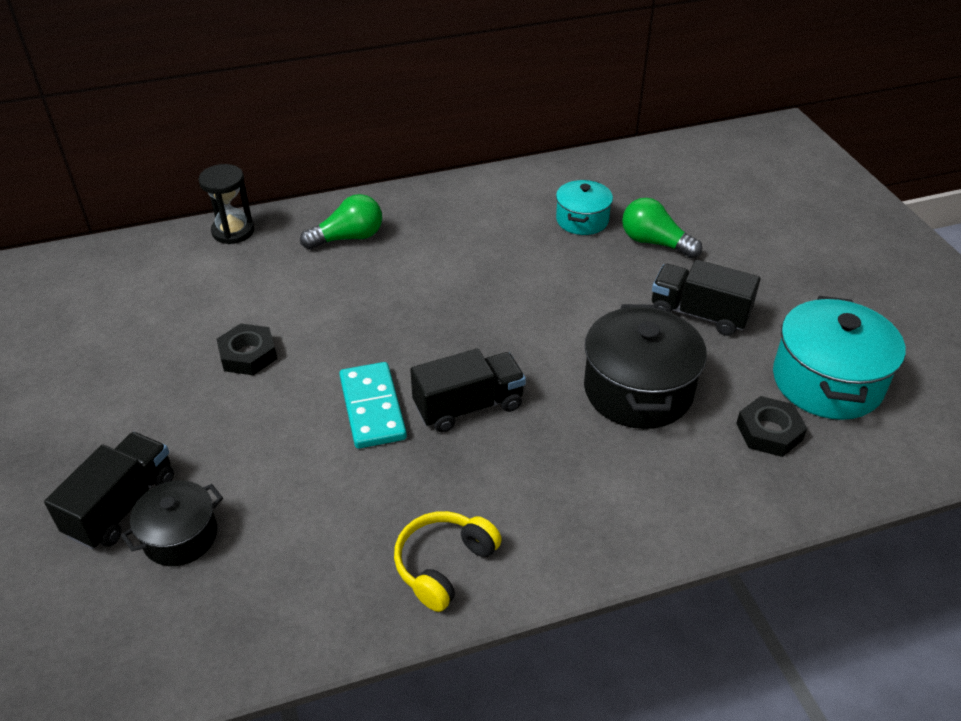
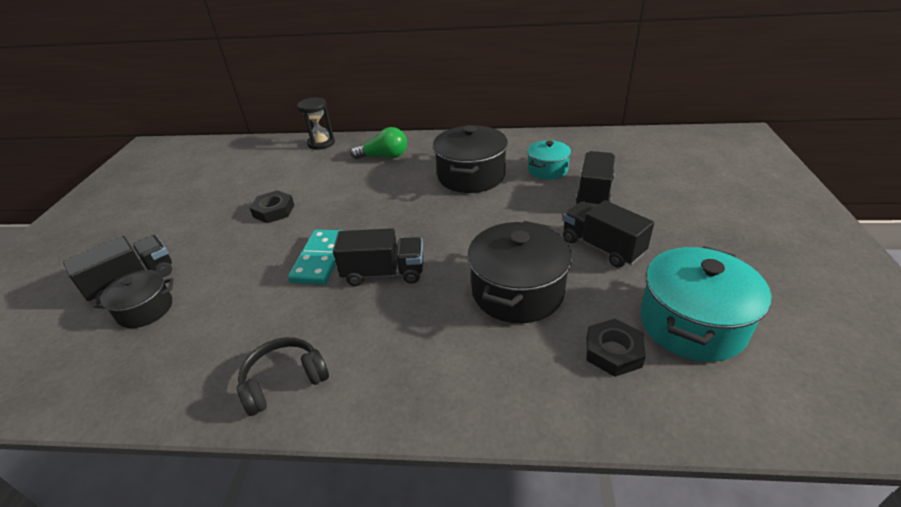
camera: 25 degrees right, 5 degrees down
yellow headphones [394,511,502,612] -> black headphones [237,337,329,416]
green light bulb [622,198,702,258] -> black truck [576,151,615,207]
none -> black pot [433,125,508,193]

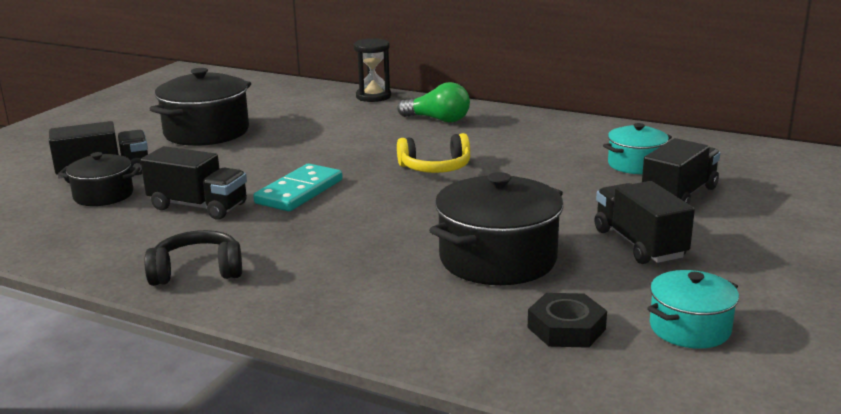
camera: 20 degrees right, 15 degrees down
black nut [250,190,294,223] -> none
black truck [333,228,423,286] -> black truck moved to [140,146,247,220]
black pot [433,125,508,193] -> black pot moved to [150,68,251,146]
turquoise pot [640,246,771,362] -> turquoise pot [647,270,739,349], size x0.59
none -> yellow headphones [397,133,470,173]

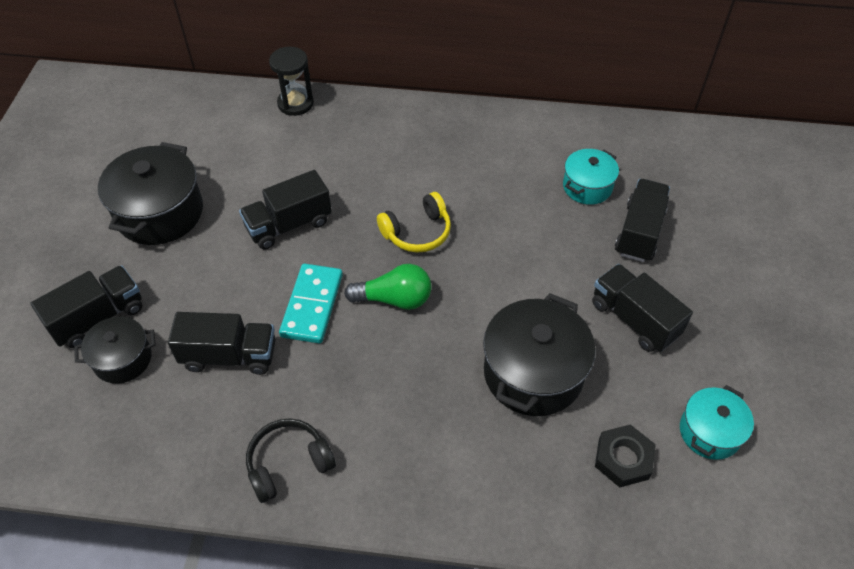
camera: 20 degrees left, 30 degrees up
green light bulb [397,82,470,123] -> green light bulb moved to [344,264,431,310]
none -> black truck [239,170,332,249]

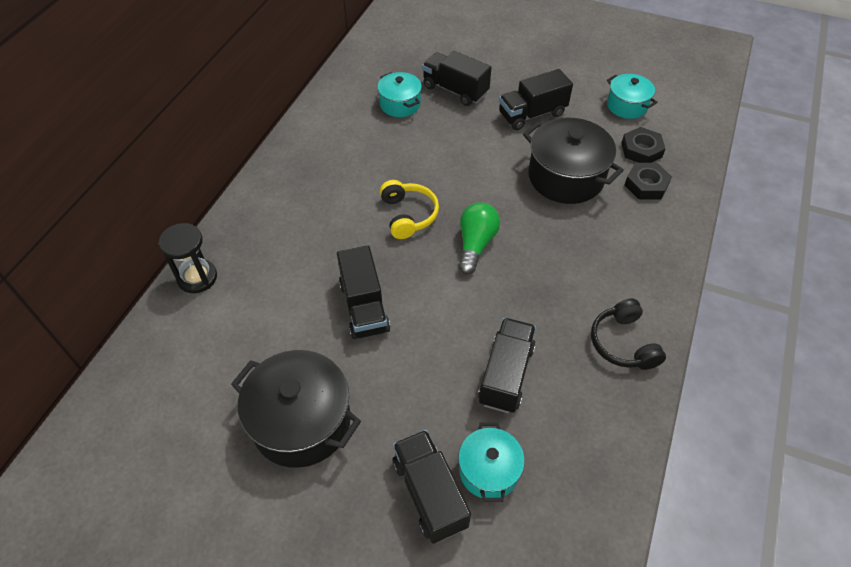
camera: 75 degrees left, 0 degrees up
black pot [74,316,156,384] -> turquoise pot [458,422,525,502]
turquoise domino [279,264,343,343] -> none
none -> black nut [625,163,672,199]

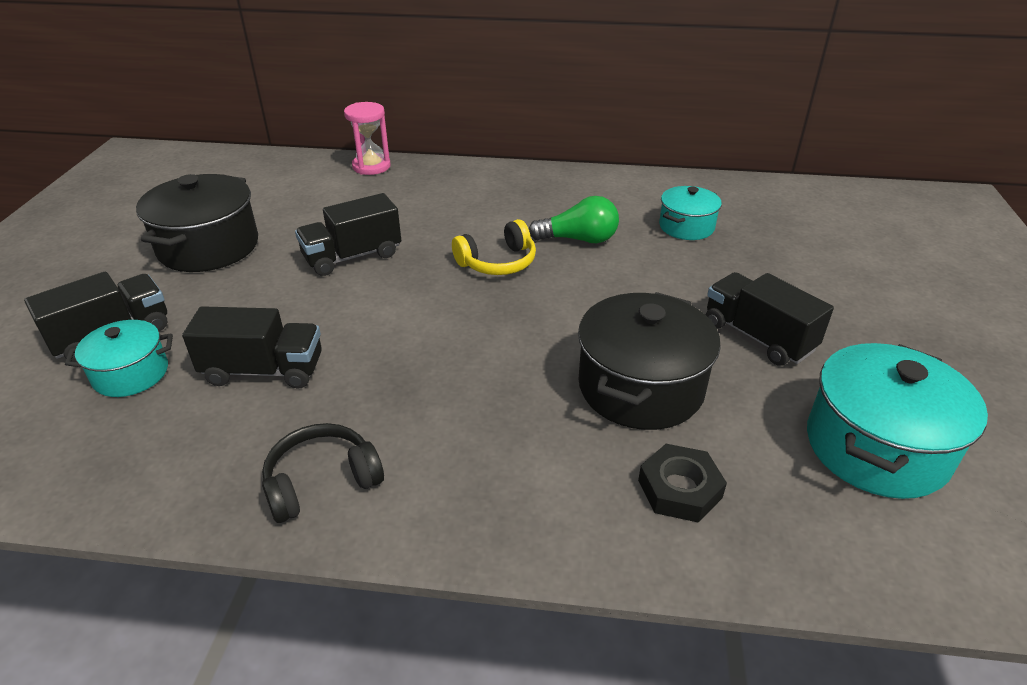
camera: 75 degrees right, 15 degrees down
black hourglass [158,223,217,293] -> pink hourglass [344,102,391,175]
black truck [422,51,492,106] -> none
green light bulb [458,202,500,274] -> green light bulb moved to [529,196,619,243]
turquoise pot [607,74,657,119] -> turquoise pot [807,343,988,499], size x1.71
black nut [622,127,665,163] -> none

